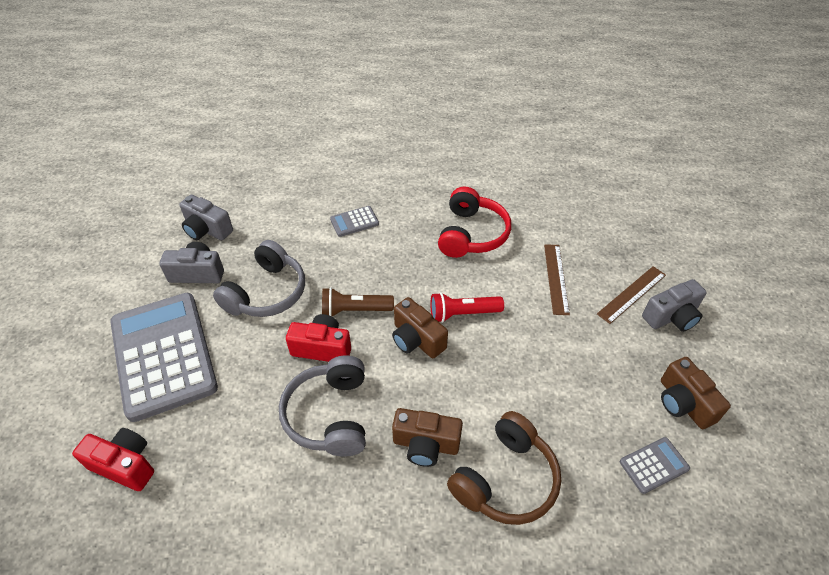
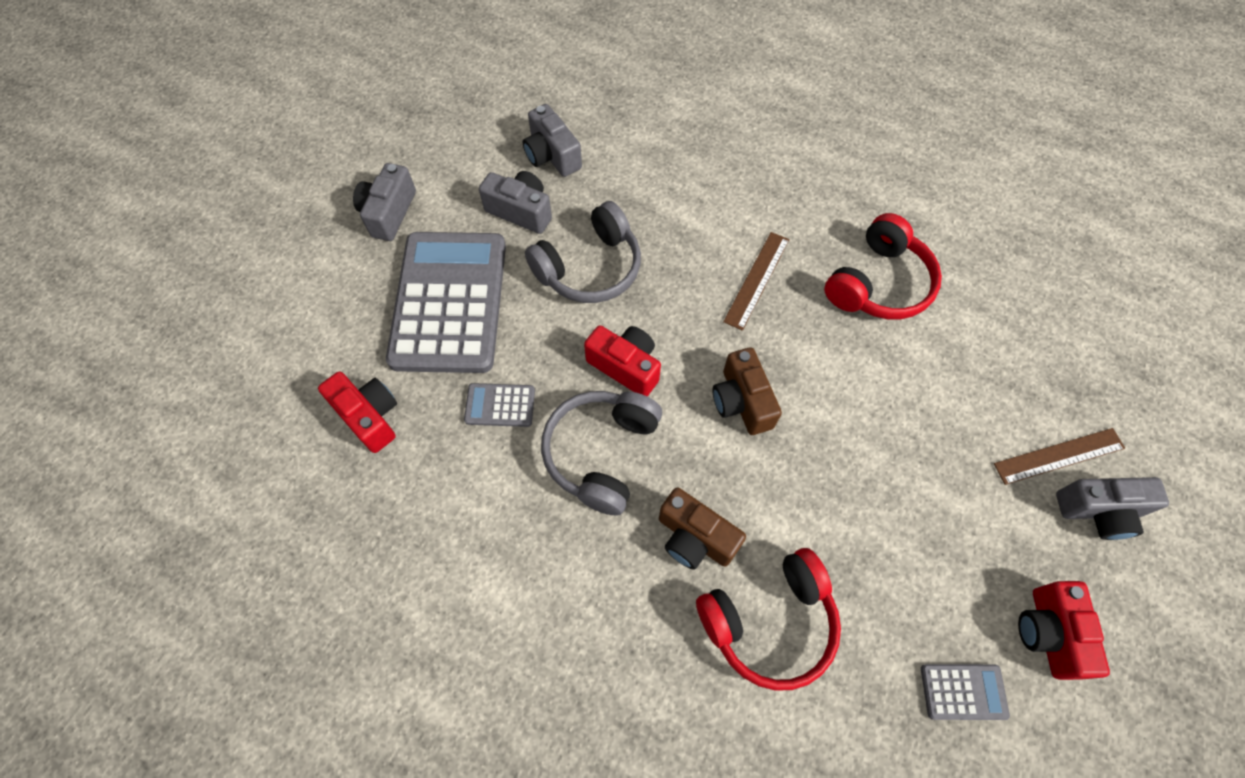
camera: 25 degrees right, 15 degrees up
brown flashlight [322,287,394,316] -> none
grey calculator [330,206,379,237] -> grey calculator moved to [464,383,535,427]
red flashlight [430,292,504,323] -> none
brown headphones [447,411,561,525] -> red headphones [696,548,841,691]
brown ruler [544,244,570,315] -> brown ruler moved to [723,232,789,331]
brown camera [661,357,731,429] -> red camera [1018,581,1110,680]
none -> grey camera [353,163,416,241]

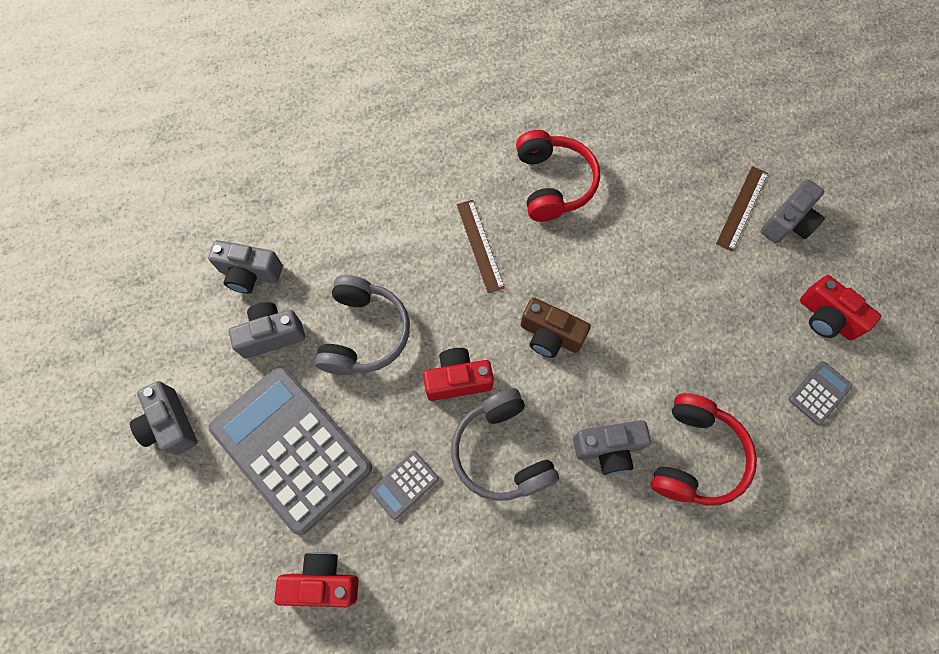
camera: 45 degrees left, 5 degrees up
brown camera [659,487,746,570] -> grey camera [573,420,651,475]

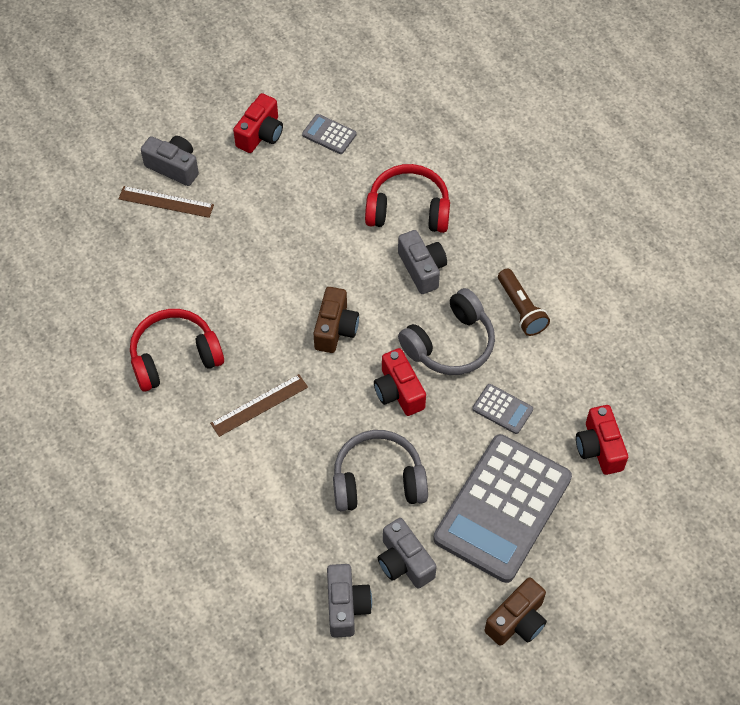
camera: 105 degrees left, 10 degrees down
grey camera [130,381,198,455] -> brown camera [485,577,547,646]
none -> brown flashlight [498,269,550,336]

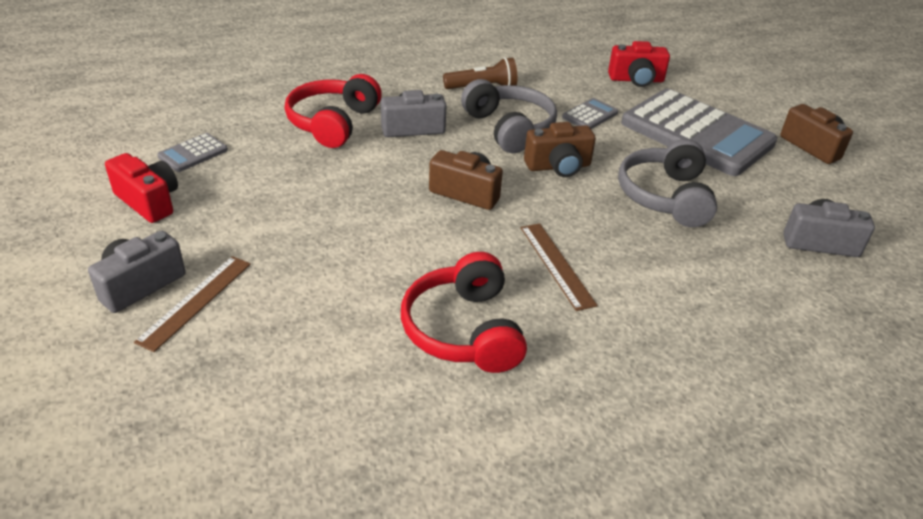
camera: 80 degrees left, 20 degrees down
red camera [374,348,426,416] -> brown camera [524,122,596,177]
grey camera [378,518,437,589] -> none

